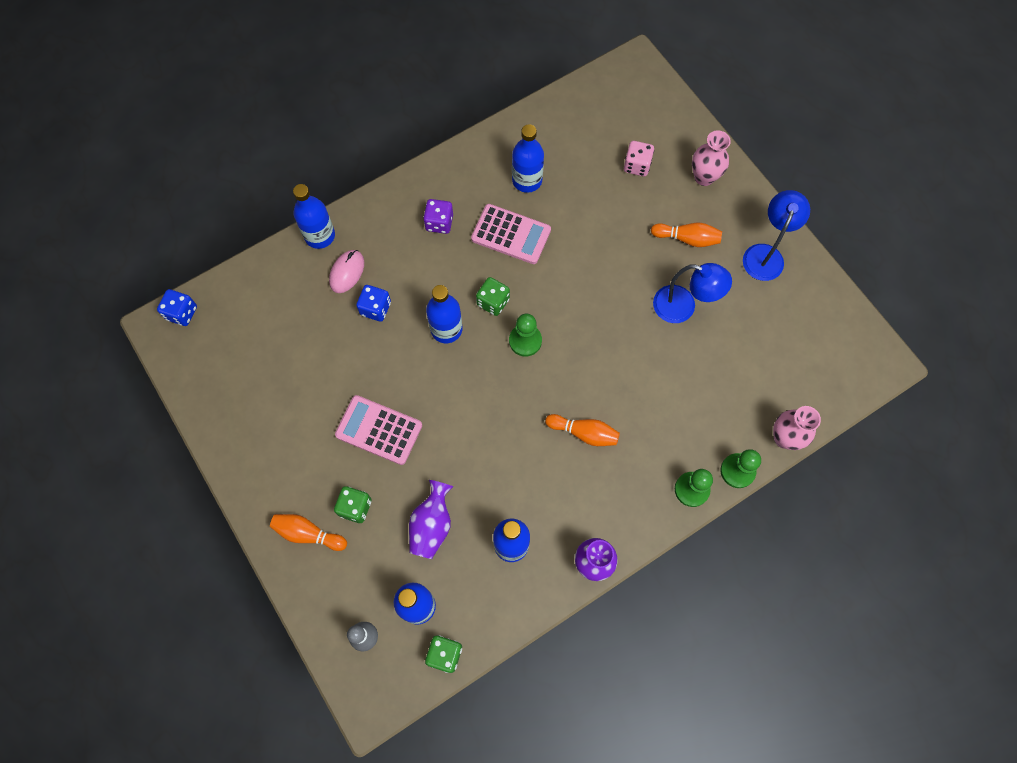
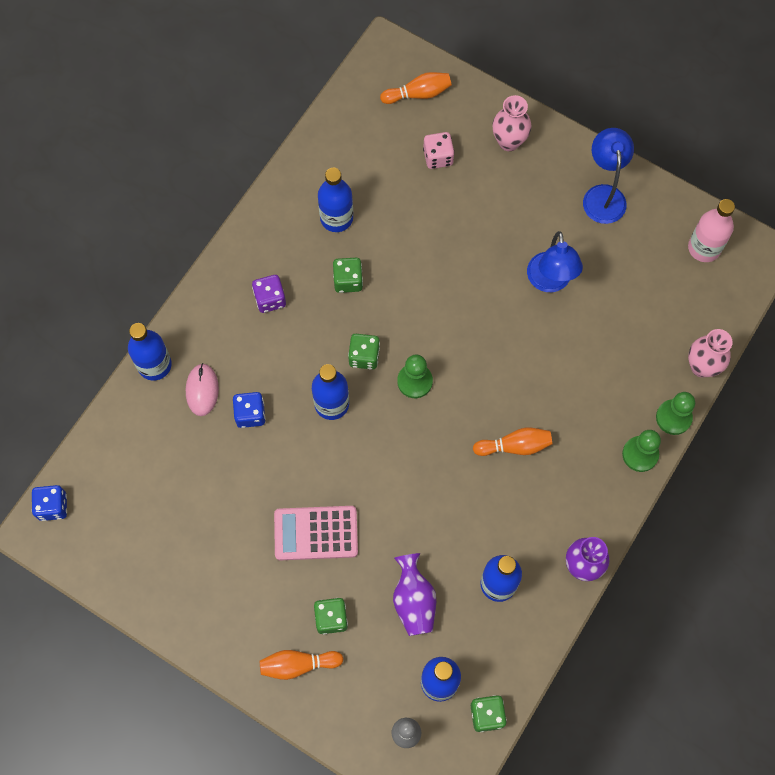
camera: 25 degrees left, 0 degrees up
pink calculator [471,204,551,264] -> green dice [333,258,363,293]
orange bowling pin [651,223,722,247] -> orange bowling pin moved to [380,72,452,104]
blue lamp [653,263,732,323] -> blue lamp turned 90 degrees clockwise [527,231,583,292]
none -> pink bottle [688,199,735,262]

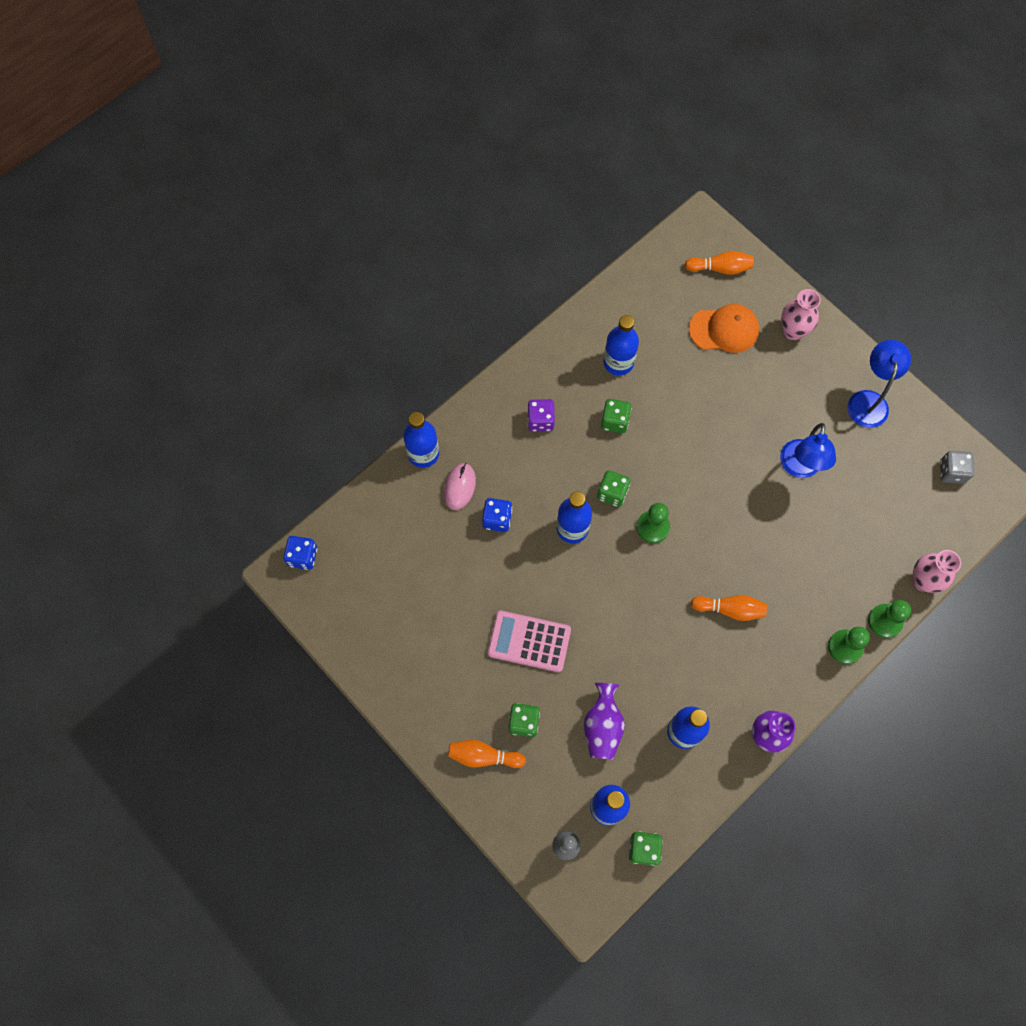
camera: 15 degrees right, 0 degrees up
pink dice [423,132,455,169] -> orange cap [689,304,759,353]
pink bottle [688,199,735,262] -> grey dice [940,451,975,484]

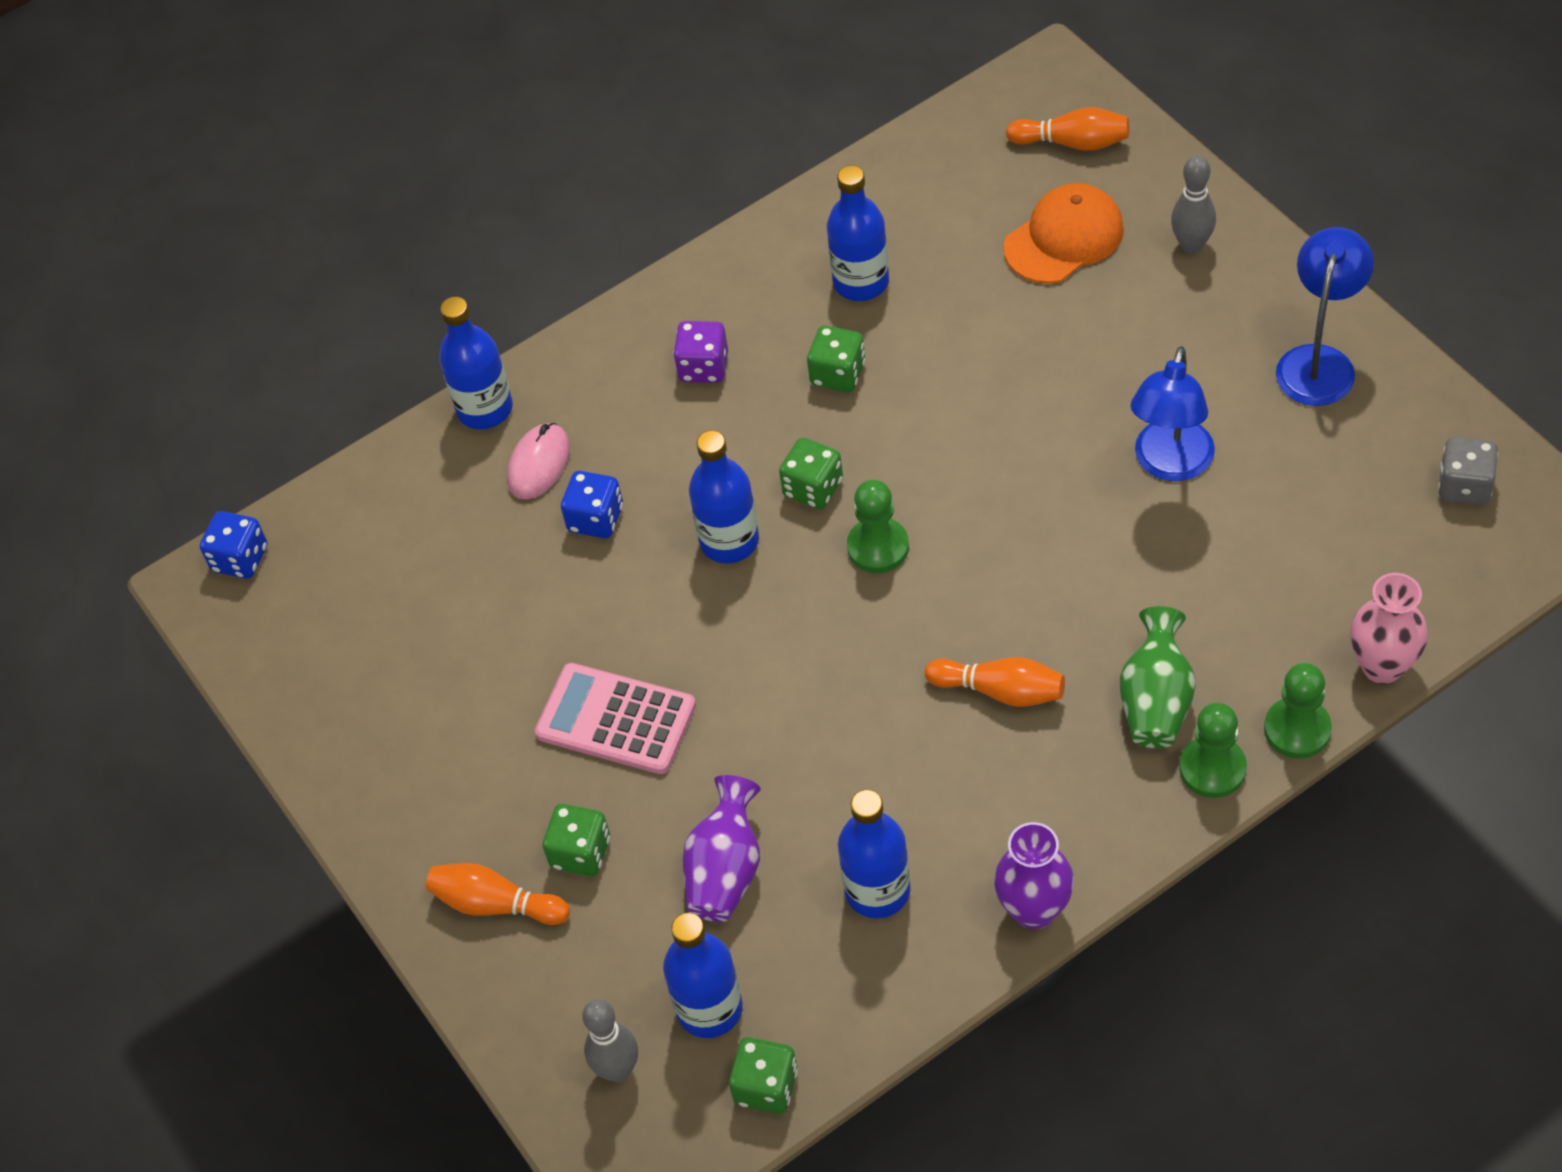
camera: 15 degrees right, 15 degrees down
orange cap [689,304,759,353] -> orange cap turned 45 degrees counterclockwise [1004,183,1124,284]
pink vase [781,289,821,340] -> grey bowling pin [1171,155,1216,254]
none -> green vase [1120,606,1196,748]

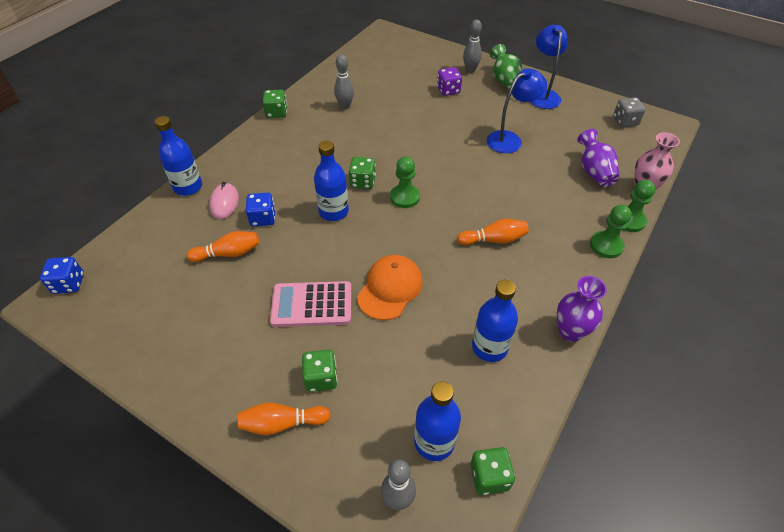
camera: 30 degrees left, 5 degrees down
purple dice [673,321,728,383] -> purple dice moved to [437,67,462,96]
purple vase [683,775,761,922] -> purple vase moved to [577,129,619,187]
green dice [807,326,865,392] -> green dice moved to [262,90,287,118]
blue bottle [827,165,889,301] -> grey bowling pin [334,54,354,109]
orange cap [1004,183,1124,284] -> orange cap moved to [357,255,423,320]
orange bowling pin [1006,107,1129,151] -> orange bowling pin moved to [187,231,260,262]
green vase [1120,606,1196,748] -> green vase moved to [490,44,523,90]
blue lamp [1131,346,1215,481] -> blue lamp turned 120 degrees counterclockwise [487,68,547,153]

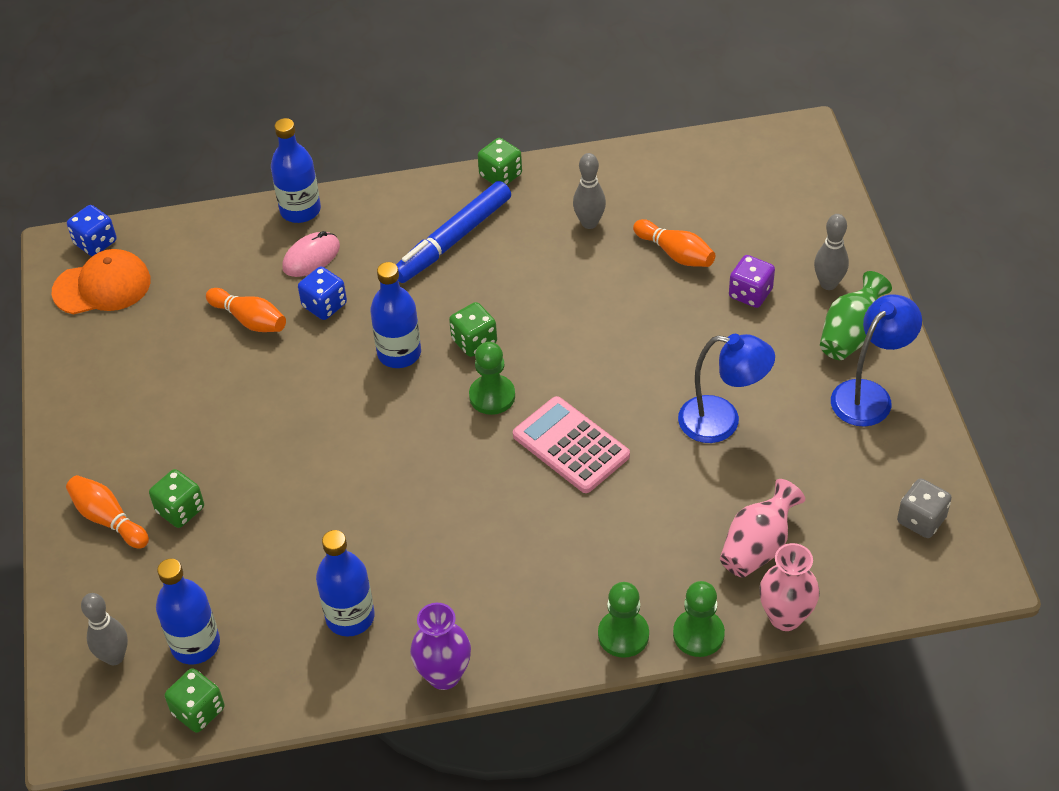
camera: 50 degrees right, 0 degrees up
pink calculator [270,281,351,327] -> pink calculator moved to [513,396,630,493]
orange cap [357,255,423,320] -> orange cap moved to [52,249,151,314]
orange bowling pin [457,219,529,245] -> orange bowling pin moved to [633,219,715,267]
purple vase [577,129,619,187] -> pink vase [720,479,805,577]
none -> blue marker [396,181,511,283]

